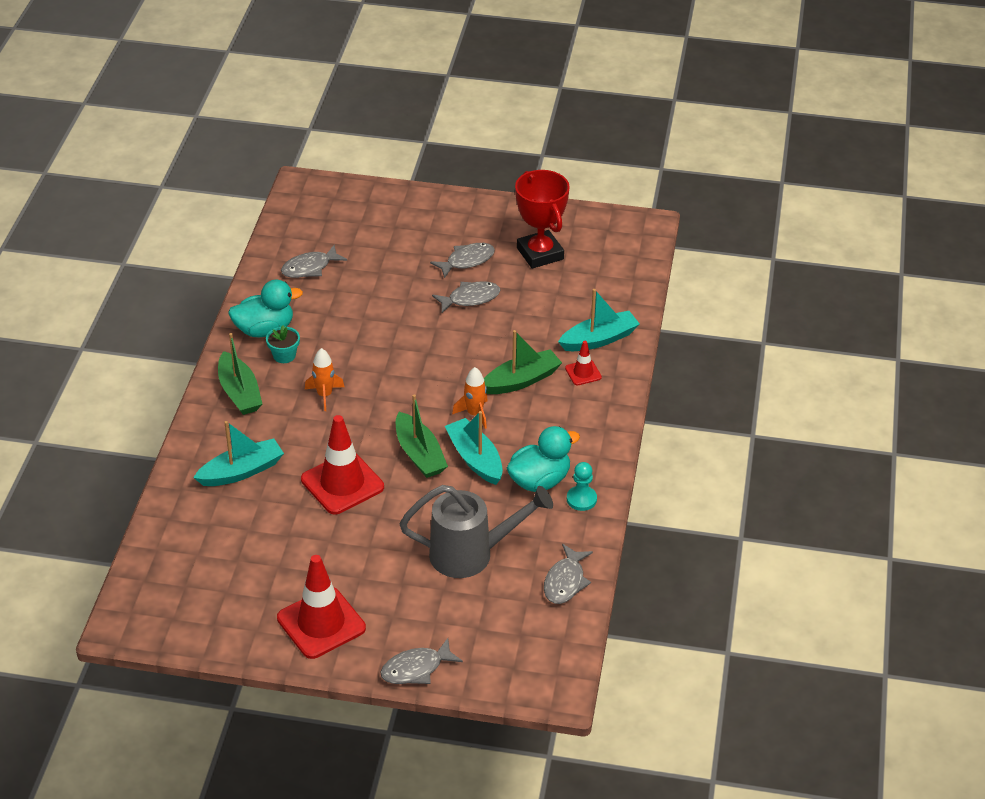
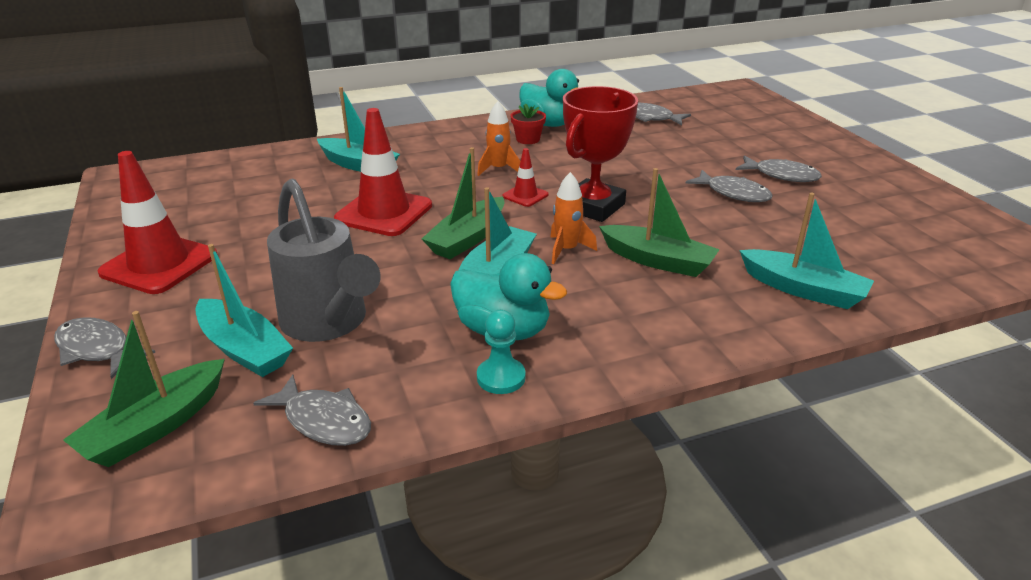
camera: 60 degrees right, 10 degrees down
green boat [218,333,262,415] -> green boat moved to [63,311,225,467]
turquoise flower pot [266,325,300,363] -> red flower pot [511,103,546,144]
red trophy [515,170,570,269] -> red trophy moved to [563,86,638,222]
grey fish [544,544,593,604] -> grey fish turned 135 degrees counterclockwise [253,375,371,446]
red traffic cone [565,341,602,385] -> red traffic cone moved to [502,148,549,207]
none -> turquoise boat [196,244,293,377]

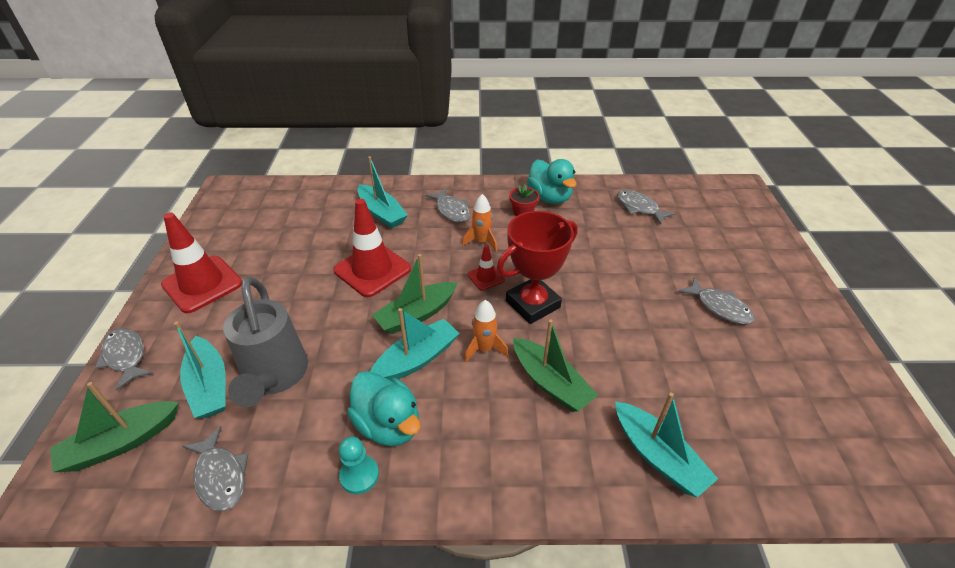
camera: 20 degrees right, 10 degrees up
grey fish [685,170,773,202] -> grey fish moved to [425,188,470,223]

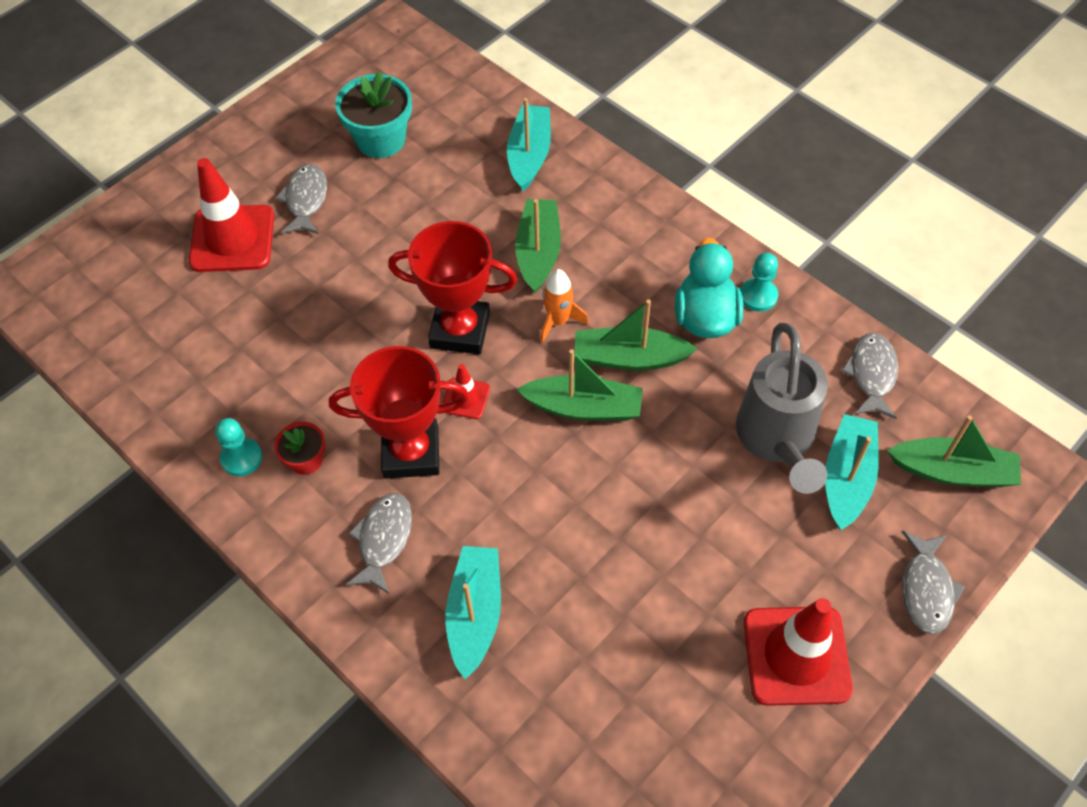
camera: 135 degrees left, 15 degrees up
grey watering can [223,277,308,407] -> grey watering can turned 150 degrees clockwise [736,323,828,494]
red traffic cone [333,199,411,297] -> red traffic cone moved to [189,158,274,272]
turquoise boat [370,308,460,380] -> green boat [574,300,697,370]
orange rocket [462,194,497,251] -> red trophy [329,346,470,479]
turquoise duck [527,159,577,204] -> turquoise pawn [215,418,262,476]
grey fish [617,190,676,225] -> none
none -> turquoise flower pot [335,71,412,158]

